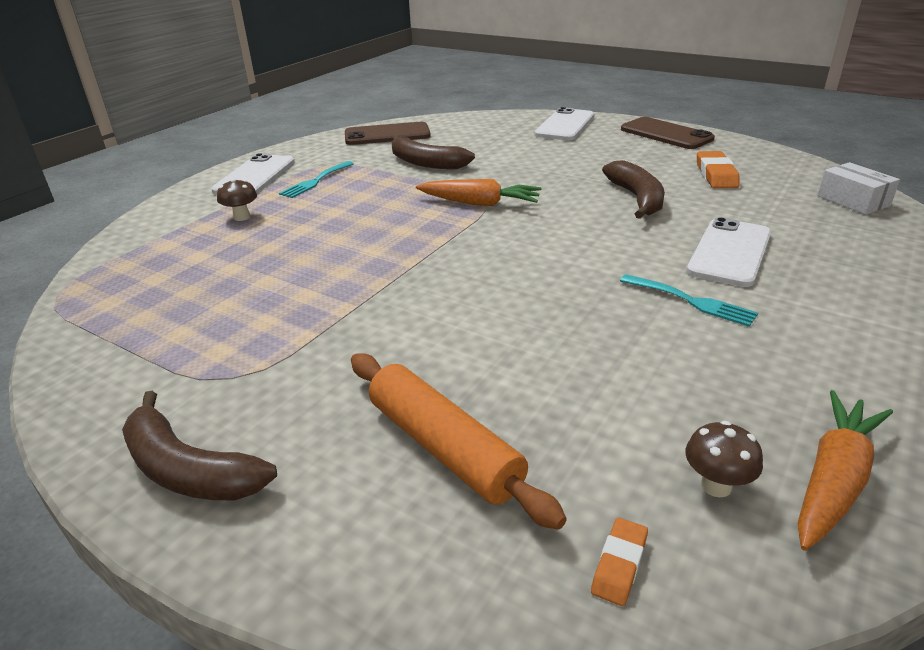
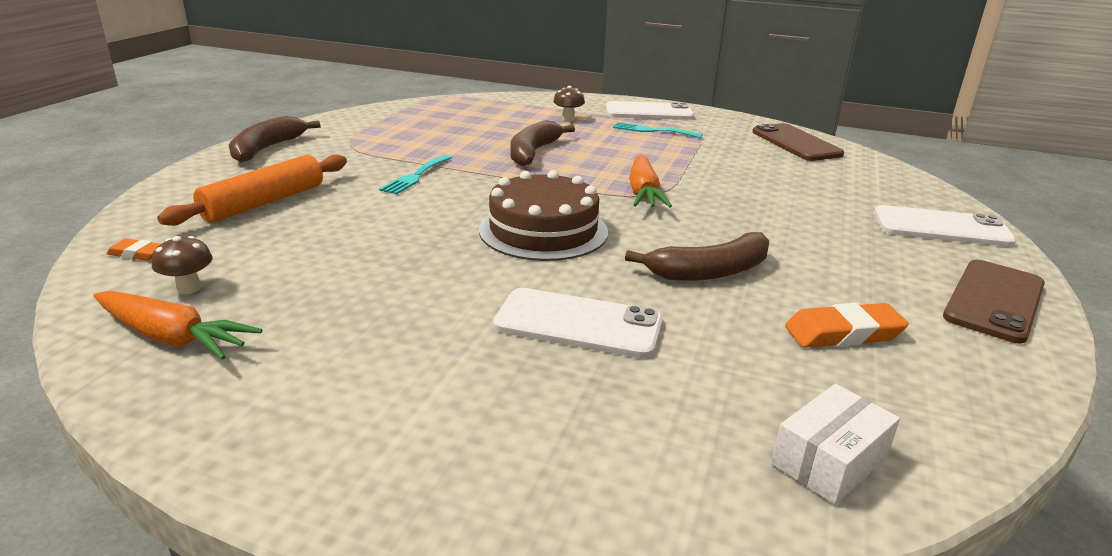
camera: 75 degrees right, 5 degrees down
brown banana [392,136,475,169] -> brown banana moved to [510,120,575,166]
turquoise fork [620,274,758,327] -> turquoise fork moved to [379,155,452,195]
none -> brown cake [479,170,608,261]

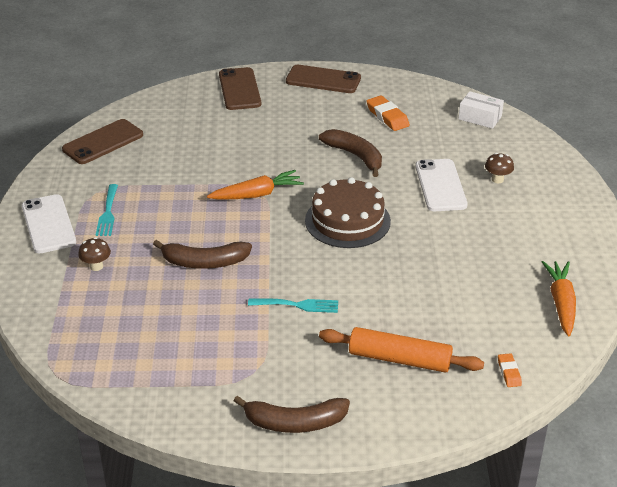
camera: 110 degrees left, 10 degrees up
brown mushroom [152,236,213,294] -> brown mushroom moved to [485,153,514,183]
white phone [874,205,1016,247] -> brown phone [219,67,261,110]

